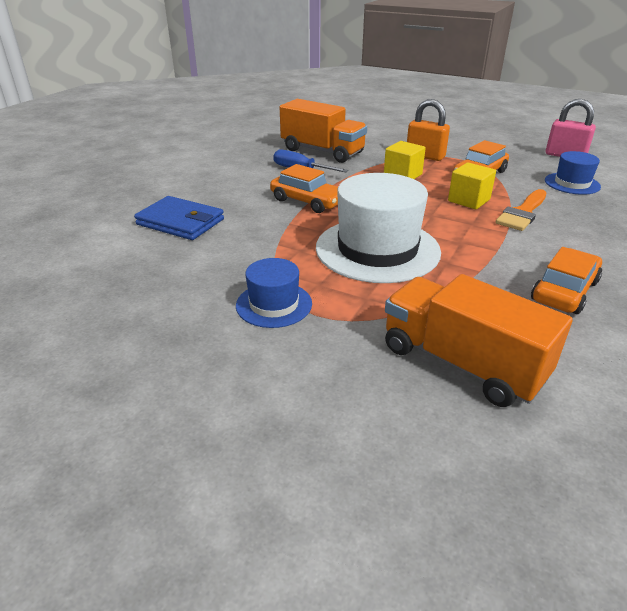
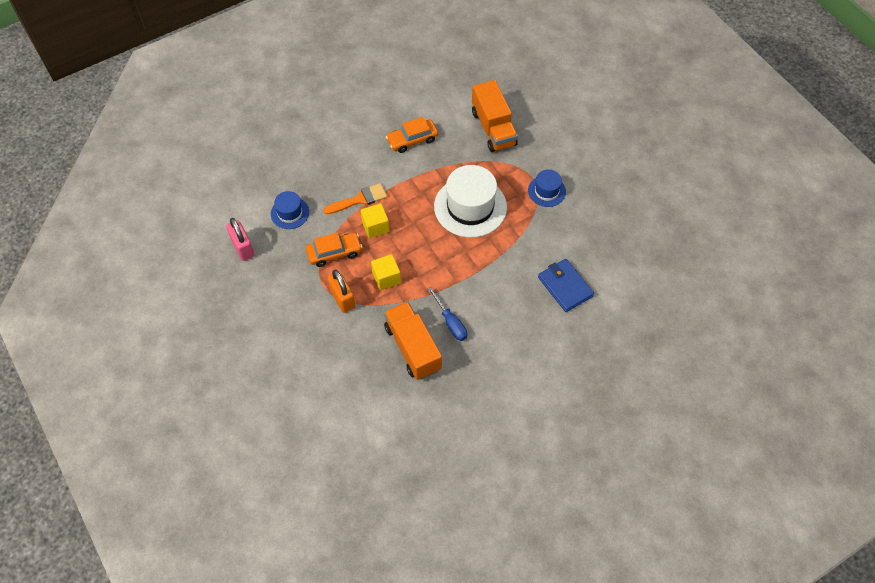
camera: 150 degrees left, 25 degrees up
orange car [270,164,338,213] -> none

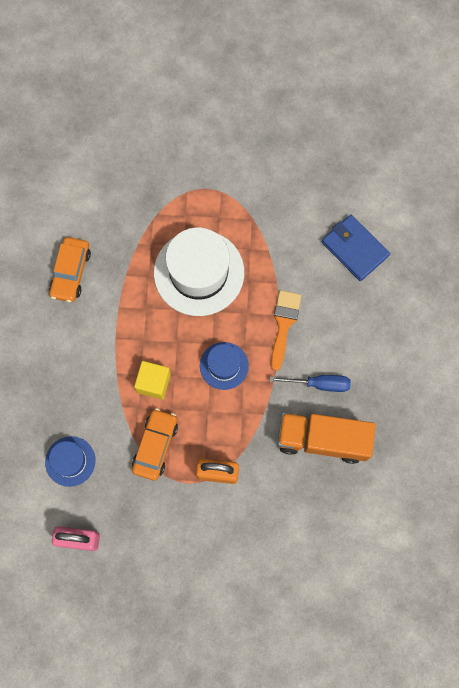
camera: 55 degrees left, 15 degrees up
orange brush [323,183,387,214] -> orange brush moved to [271,290,301,371]
yellow cube [371,254,401,290] -> none
orange truck [472,80,518,152] -> none
blue hat [528,169,566,207] -> blue hat moved to [200,342,249,390]
blue wallet [538,259,594,312] -> blue wallet turned 45 degrees clockwise [322,215,390,281]

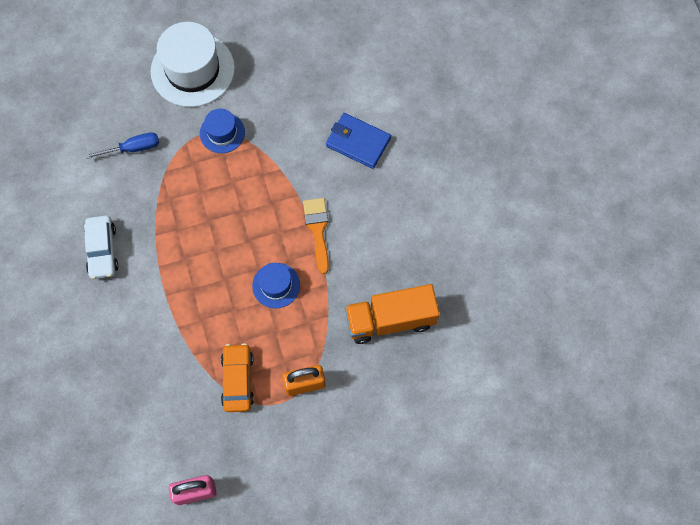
camera: 20 degrees left, 5 degrees down
blue hat [45,436,96,487] -> blue hat moved to [200,109,245,153]
orange car [49,237,91,302] -> white car [84,216,118,279]
yellow cube [134,361,171,400] -> none
white hat [154,228,244,316] -> white hat moved to [151,22,235,107]
blue screwdriver [270,375,351,392] -> blue screwdriver moved to [85,132,159,159]

